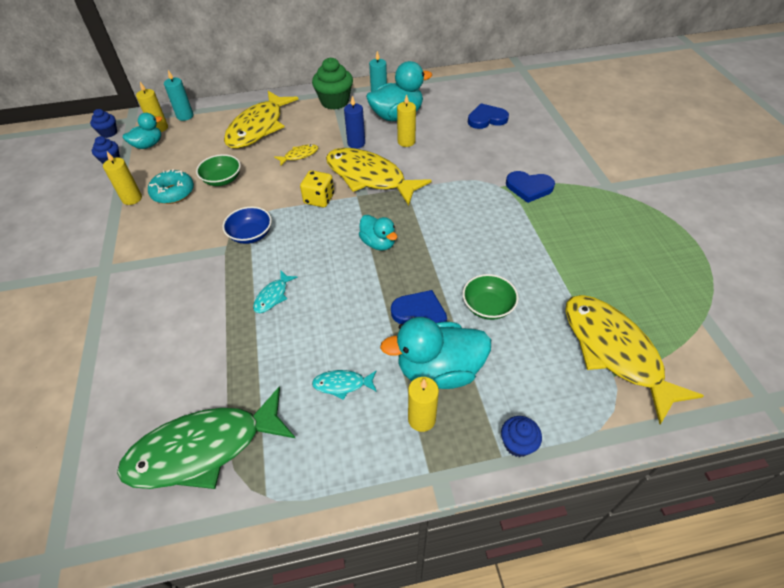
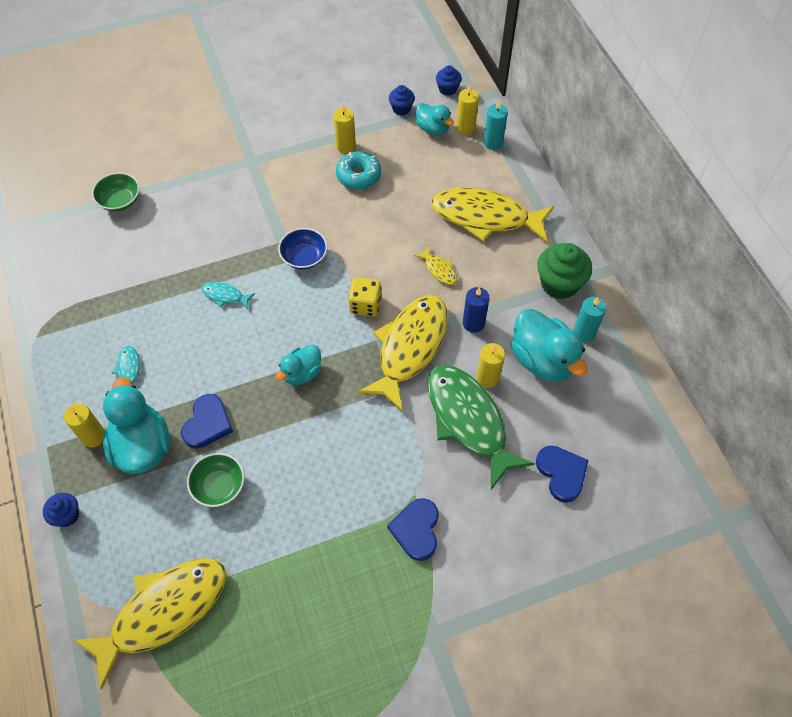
camera: 80 degrees right, 10 degrees up
green fish [117,386,295,489] -> green fish moved to [428,365,535,490]
green bowl [196,154,241,186] -> green bowl moved to [92,172,140,212]

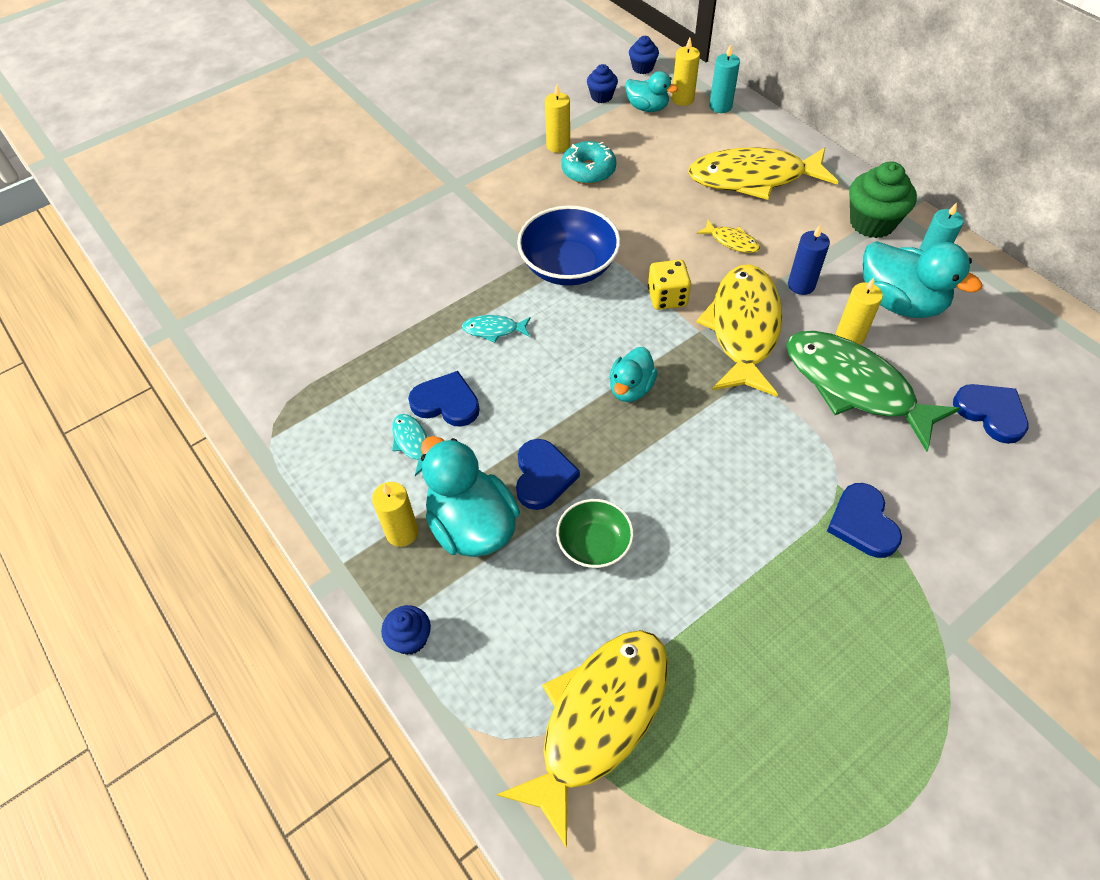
camera: 15 degrees left, 5 degrees down
green bowl [92,172,140,212] -> none
blue bowl [278,228,327,269] -> blue bowl [517,205,621,286], size x1.66
none -> blue heart [408,371,480,427]

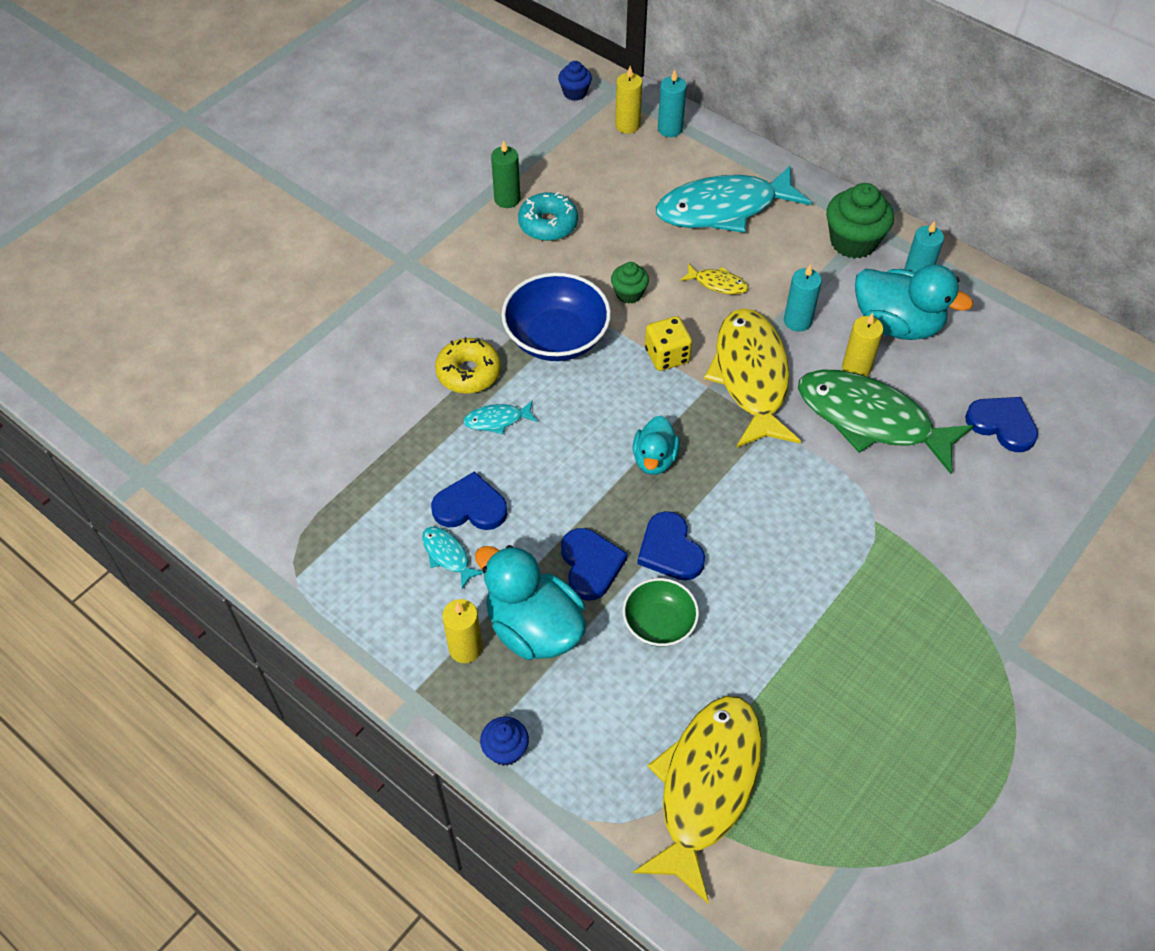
camera: 15 degrees left, 0 degrees up
yellow candle [545,84,570,153] -> green candle [491,140,520,208]
blue cupcake [587,64,618,103] -> none
turquoise duck [625,71,678,112] -> none
yellow fish [688,147,838,200] -> turquoise fish [656,165,811,233]
blue candle [788,225,830,295] -> turquoise candle [784,264,822,332]
blue heart [827,483,902,558] -> blue heart moved to [637,511,705,580]
none -> yellow donut [435,337,501,394]
none -> green cupcake [611,262,649,304]

